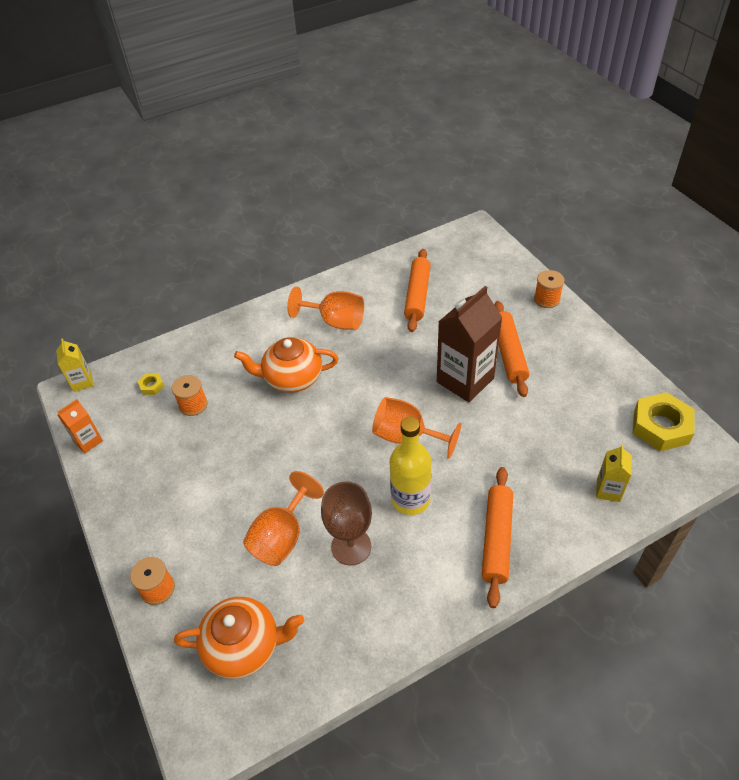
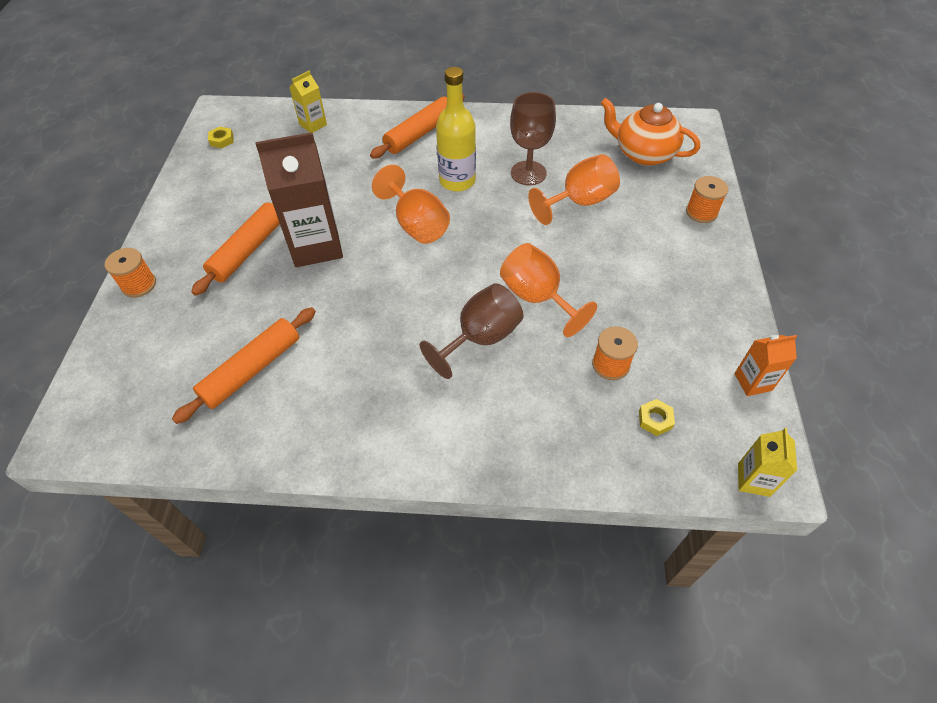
camera: 150 degrees left, 5 degrees up
orange teapot [234,337,338,393] -> brown goblet [420,283,524,379]
orange goblet [287,286,364,330] -> orange goblet moved to [500,243,597,337]
yellow nut [633,392,695,451] -> yellow nut [208,127,234,148], size x0.45

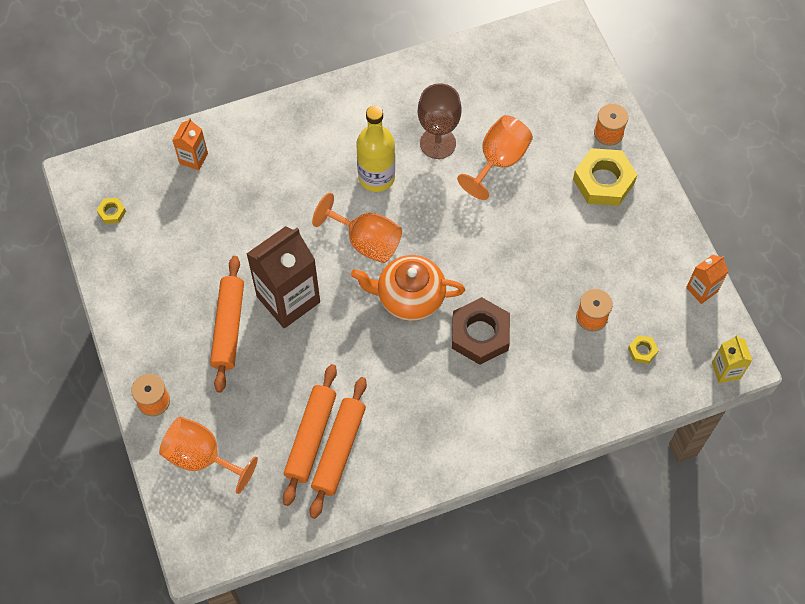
camera: 25 degrees left, 10 degrees up
yellow carton [289,71,327,133] -> orange carton [173,118,208,170]
orange rolling pin [370,94,465,159] -> orange rolling pin moved to [310,377,367,519]
brown goblet [420,283,524,379] -> brown nut [452,297,510,365]
orange goblet [500,243,597,337] -> orange goblet moved to [159,417,258,494]
orange teapot [601,98,700,166] -> orange teapot moved to [351,255,465,321]
none -> yellow nut [573,148,637,206]

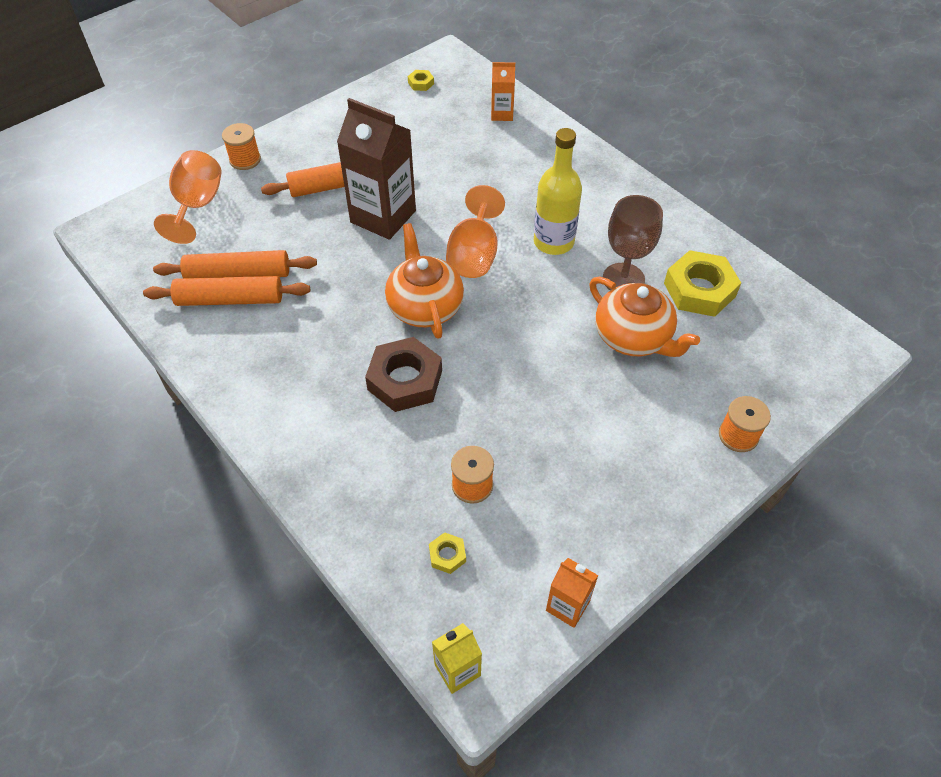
camera: 70 degrees right, 10 degrees down
orange goblet [457,115,533,200] -> orange teapot [589,277,700,357]
yellow nut [573,148,637,206] -> yellow nut moved to [664,250,741,317]

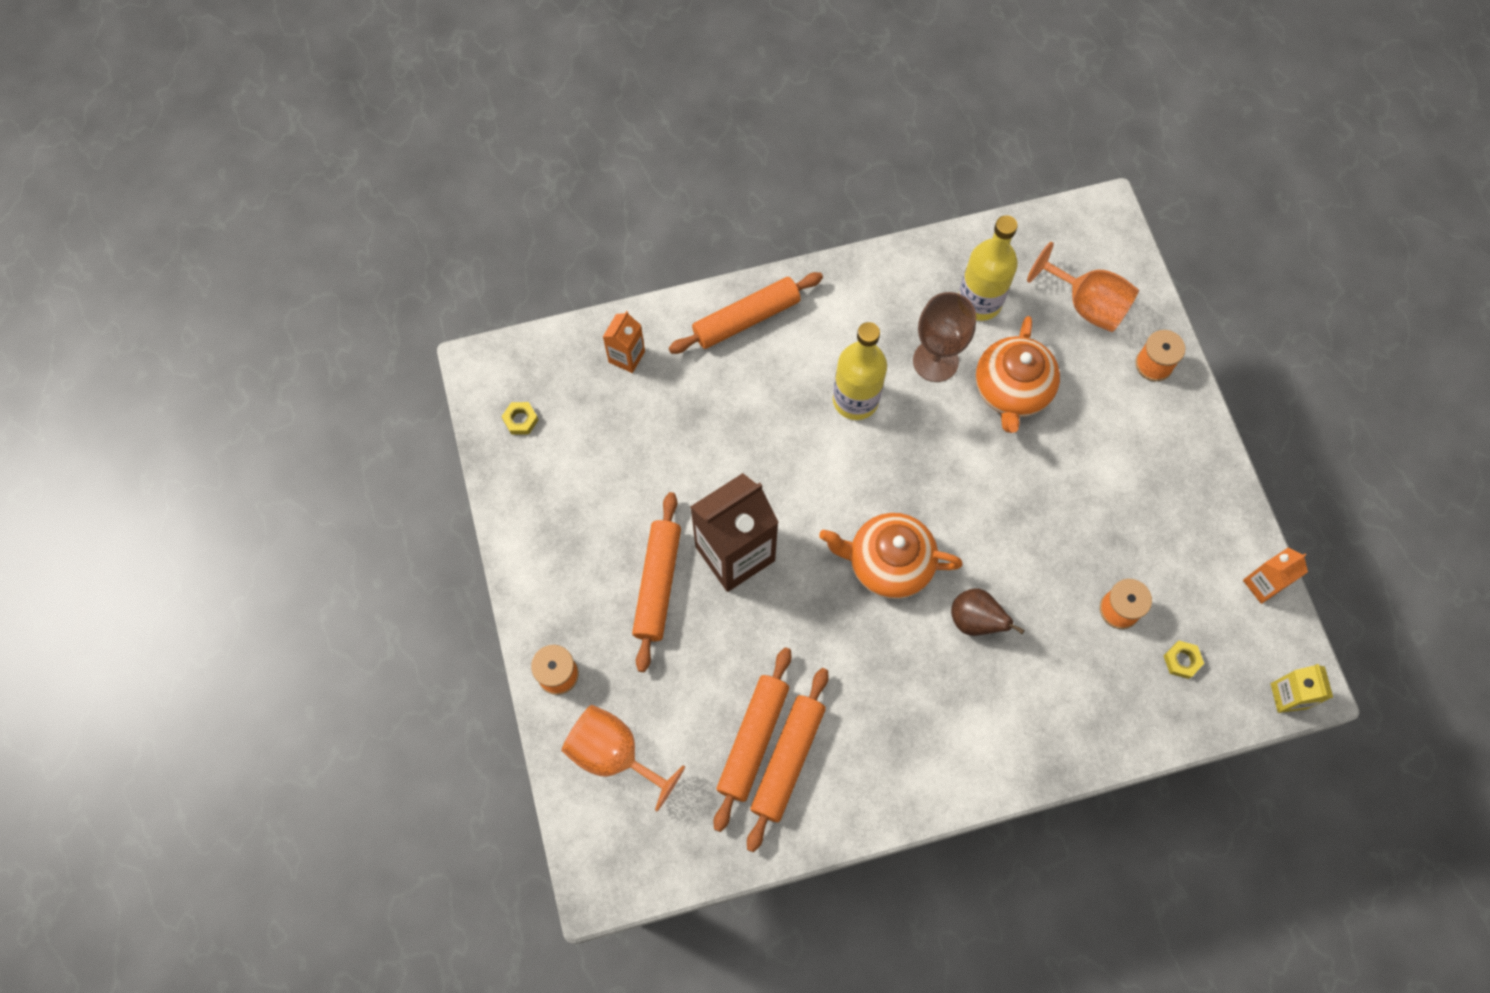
camera: 65 degrees left, 15 degrees up
brown nut [365,337,442,412] -> brown pear [951,588,1025,636]
orange goblet [446,185,505,278] -> orange goblet moved to [1027,242,1139,332]
orange teapot [589,277,700,357] -> orange teapot turned 120 degrees clockwise [976,316,1060,433]
yellow nut [664,250,741,317] -> yellow bottle [958,215,1018,321]
none -> orange rolling pin [669,272,823,354]

